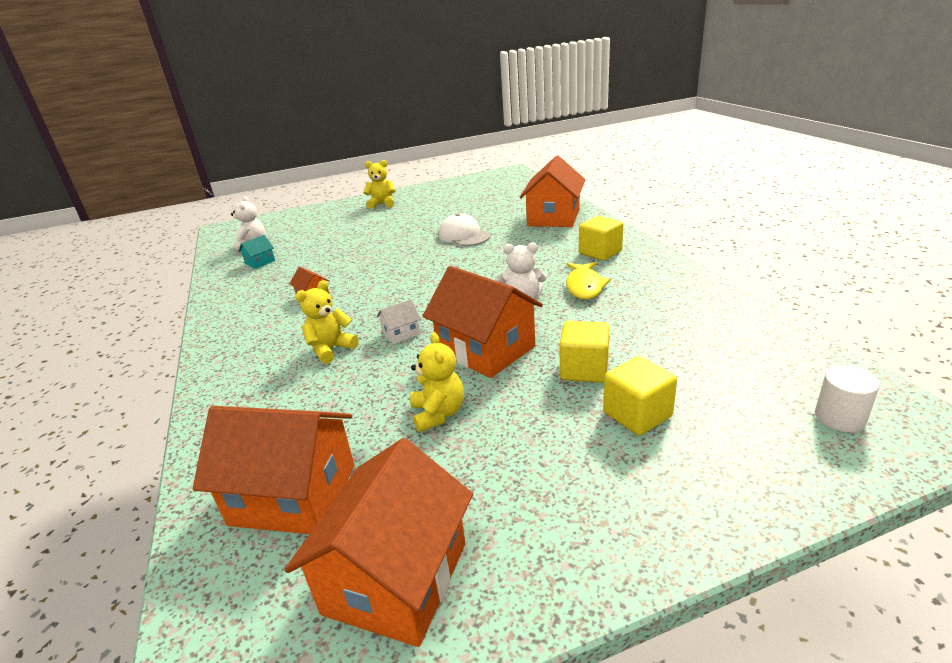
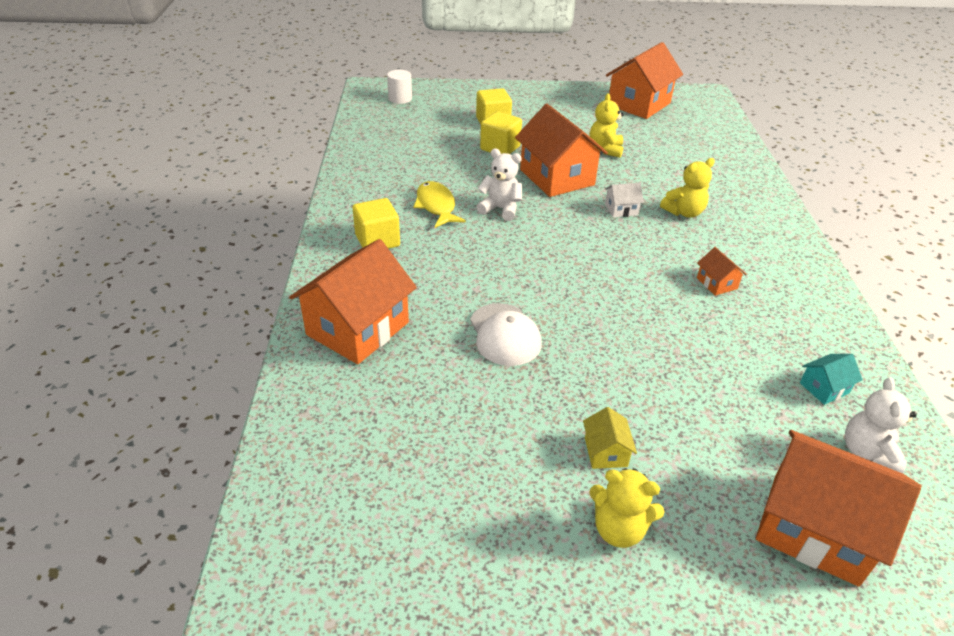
camera: 165 degrees left, 10 degrees up
orange house [193,406,354,534] -> orange house moved to [756,430,921,587]
yellow fish [566,262,610,299] -> yellow fish turned 45 degrees counterclockwise [413,181,466,228]
none -> yellow house [583,407,637,469]

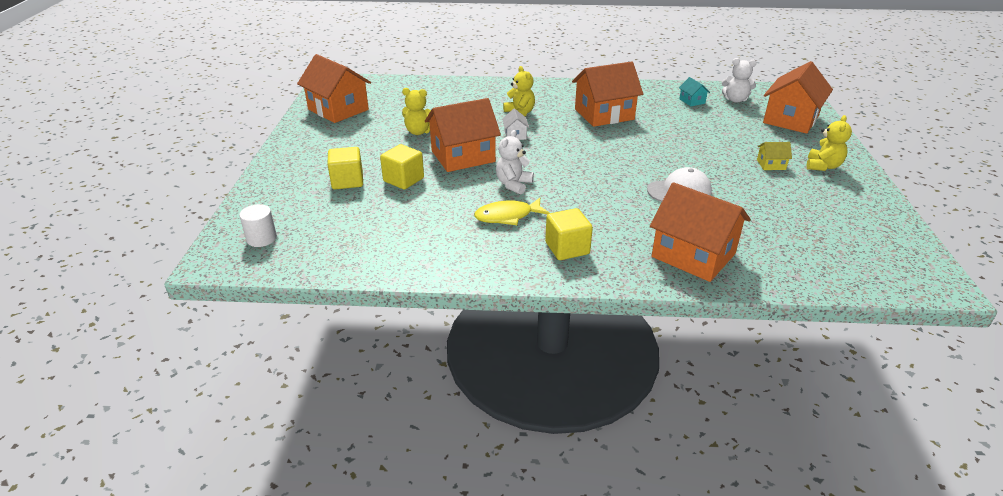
camera: 85 degrees left, 5 degrees down
orange house [697,247,747,296] -> orange house [572,61,643,127], size x2.30

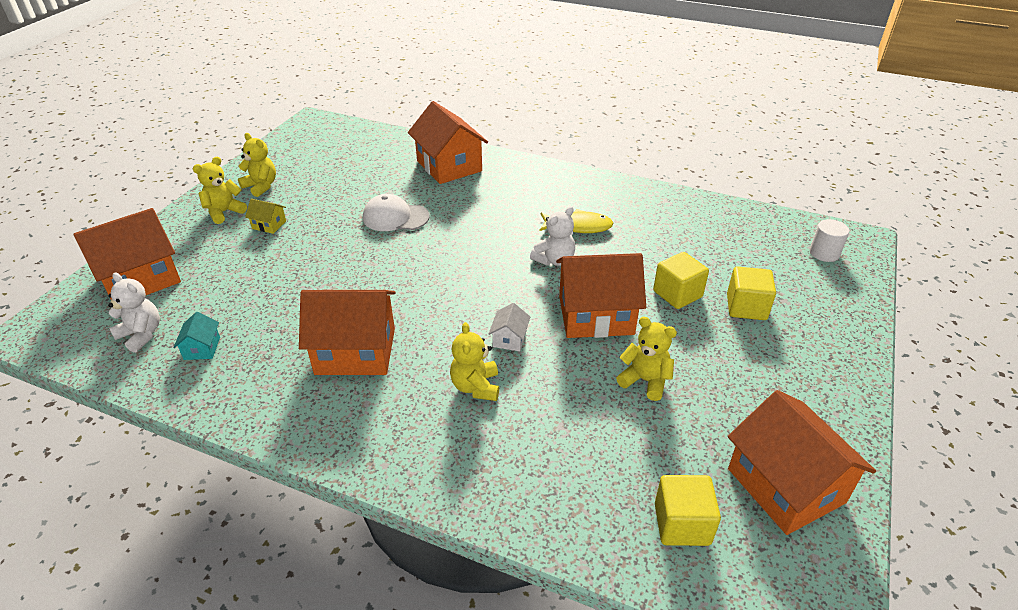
camera: 160 degrees left, 5 degrees up
yellow cube [545,208,593,260] -> yellow cube moved to [655,475,721,546]
none -> yellow teddy bear [238,133,276,197]

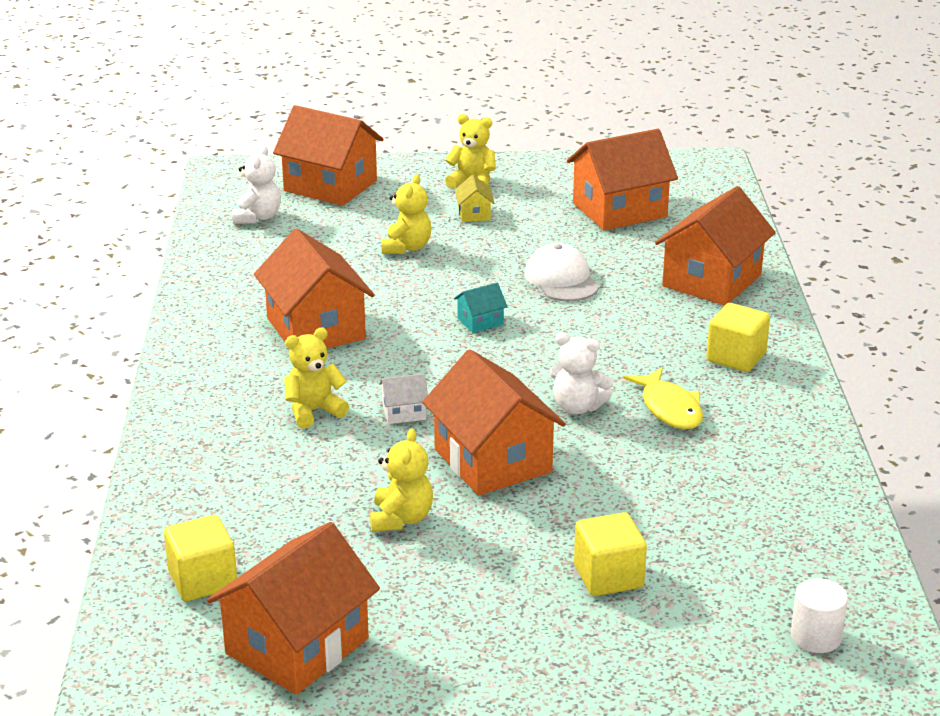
camera: 65 degrees right, 10 degrees down
turquoise house [173,312,220,360] -> turquoise house moved to [454,283,508,333]
yellow teddy bear [238,133,276,197] -> yellow teddy bear moved to [382,174,432,254]
yellow cube [653,252,709,309] -> yellow cube moved to [706,303,770,372]
none -> orange house [567,129,678,230]

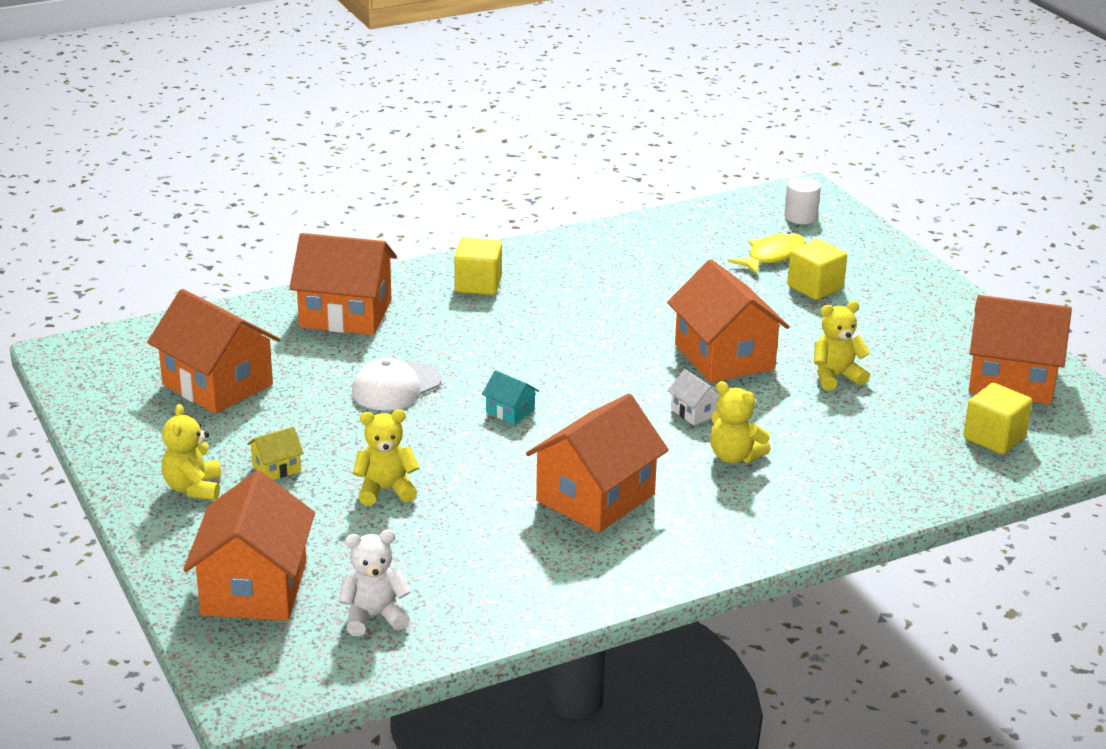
camera: 115 degrees left, 0 degrees up
orange house [422,349,566,496] -> orange house turned 60 degrees counterclockwise [667,259,789,383]
white teddy bear [550,333,613,414] -> none
yellow fish [623,368,703,429] -> yellow fish moved to [728,232,806,275]

